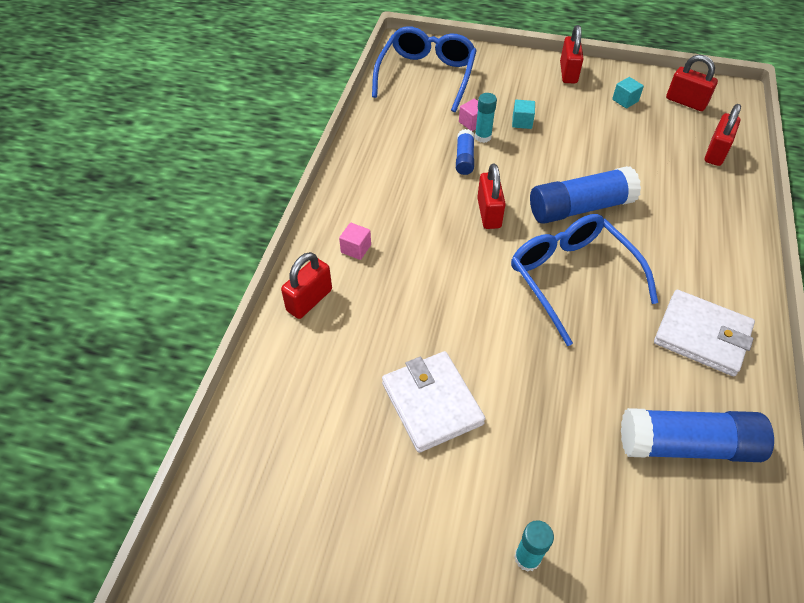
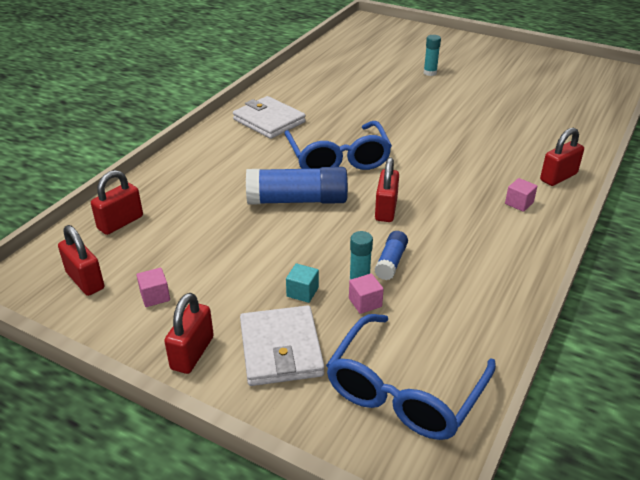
camera: 165 degrees left, 15 degrees down
white wallet [382,351,485,453] -> white wallet moved to [240,305,325,386]
turquoise cube [612,77,644,108] -> pink cube [137,268,170,307]
blue glue stick [621,408,774,462] -> none

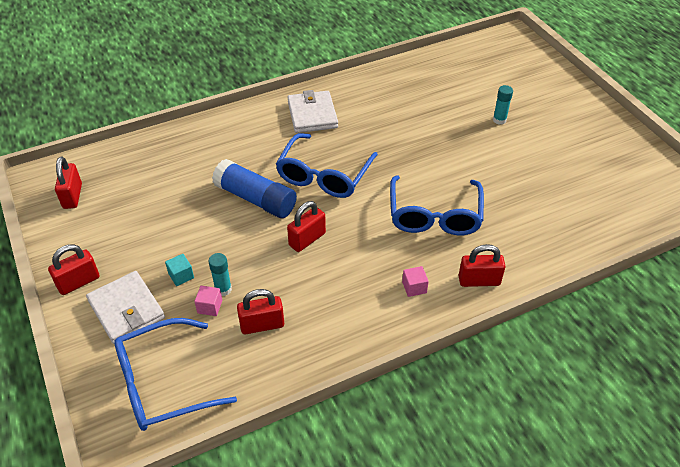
camera: 35 degrees right, 10 degrees up
red padlock [91,170,143,235] -> red padlock moved to [237,289,284,334]
pink cube [137,268,170,307] -> none
white wallet [240,305,325,386] -> white wallet turned 60 degrees counterclockwise [86,271,165,344]
blue glue stick [374,231,408,280] -> none
none -> blue glasses [390,175,484,236]

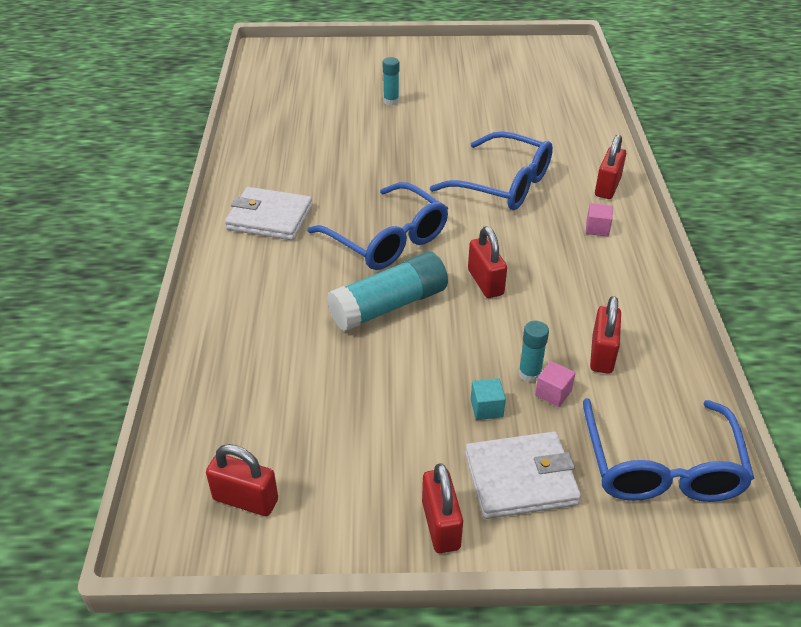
camera: 65 degrees left, 5 degrees down
blue glue stick [212,159,297,218] -> turquoise glue stick [327,252,448,332]

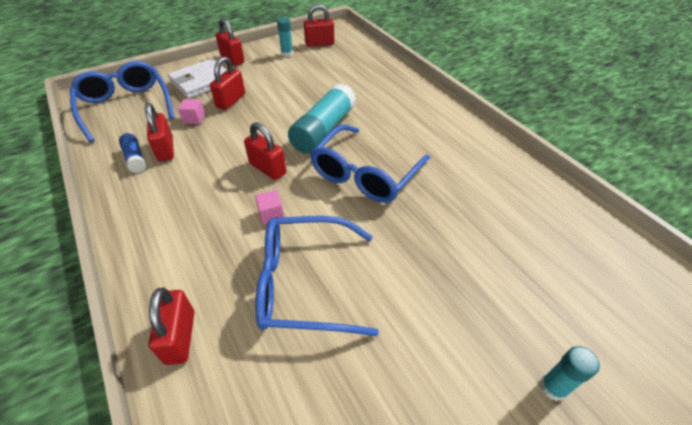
camera: 150 degrees right, 5 degrees up
white wallet [225,187,313,240] -> none
blue glasses [308,182,448,270] -> blue glasses turned 75 degrees counterclockwise [310,124,430,203]
turquoise cube [471,378,506,420] -> red padlock [210,57,245,110]
turquoise glue stick [518,321,549,382] -> turquoise glue stick moved to [277,17,293,57]
pink cube [586,203,613,237] -> pink cube moved to [255,190,284,225]
none -> blue glue stick [119,133,146,173]

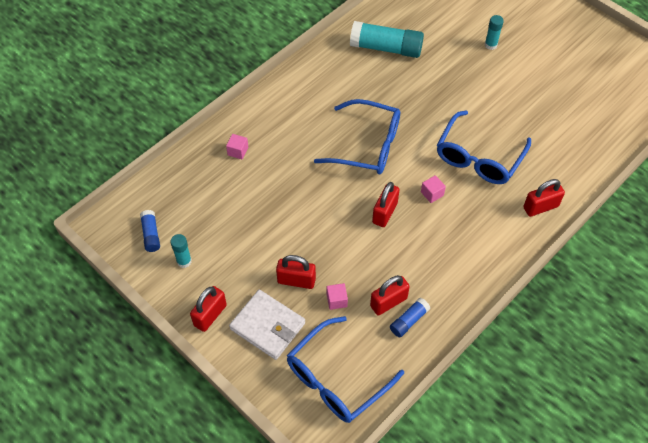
camera: 105 degrees left, 10 degrees up
blue glasses [256,216,379,336] -> blue glasses turned 45 degrees clockwise [437,110,531,184]
turquoise glue stick [288,83,356,154] -> turquoise glue stick moved to [350,21,424,58]
red padlock [304,4,334,47] -> blue glue stick [140,210,160,252]
none -> pink cube [226,134,248,159]

